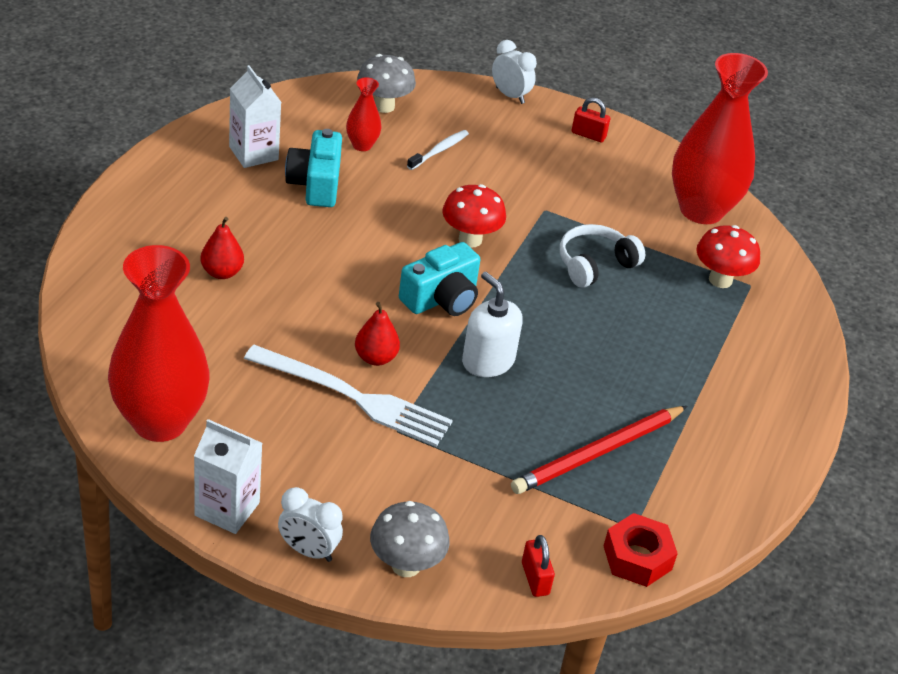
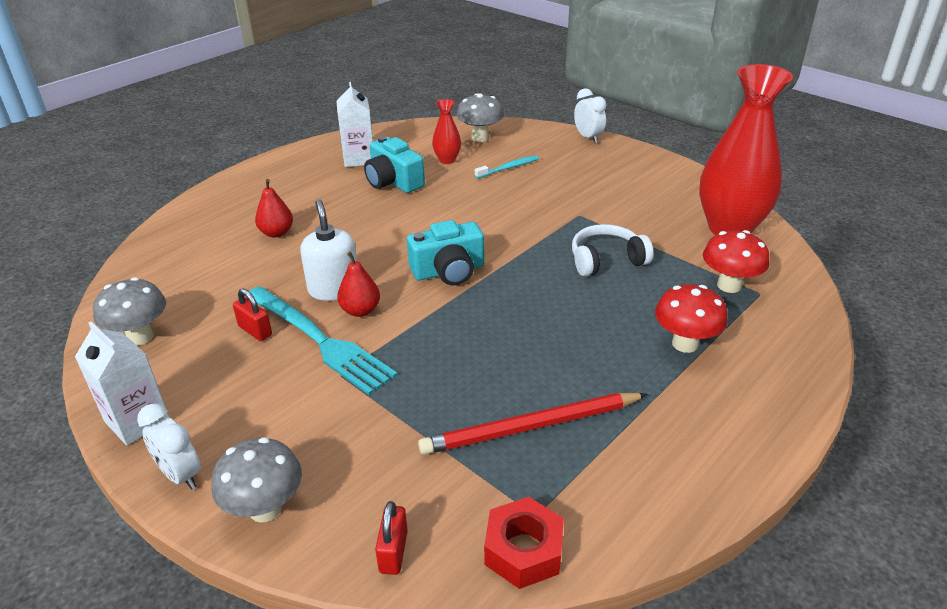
camera: 25 degrees right, 5 degrees down
red vase [108,245,209,442] -> grey mushroom [93,277,166,346]
white fork [244,345,453,447] -> turquoise fork [245,286,397,395]
turquoise camera [285,129,342,207] -> turquoise camera turned 60 degrees counterclockwise [364,136,425,193]
white toothbrush [407,130,469,170] -> turquoise toothbrush [475,155,539,179]
red mushroom [442,184,506,248] -> red mushroom moved to [655,284,728,353]
white soap dispenser [462,272,523,377] -> white soap dispenser moved to [300,199,357,301]
red padlock [571,97,610,142] -> red padlock moved to [233,288,272,341]

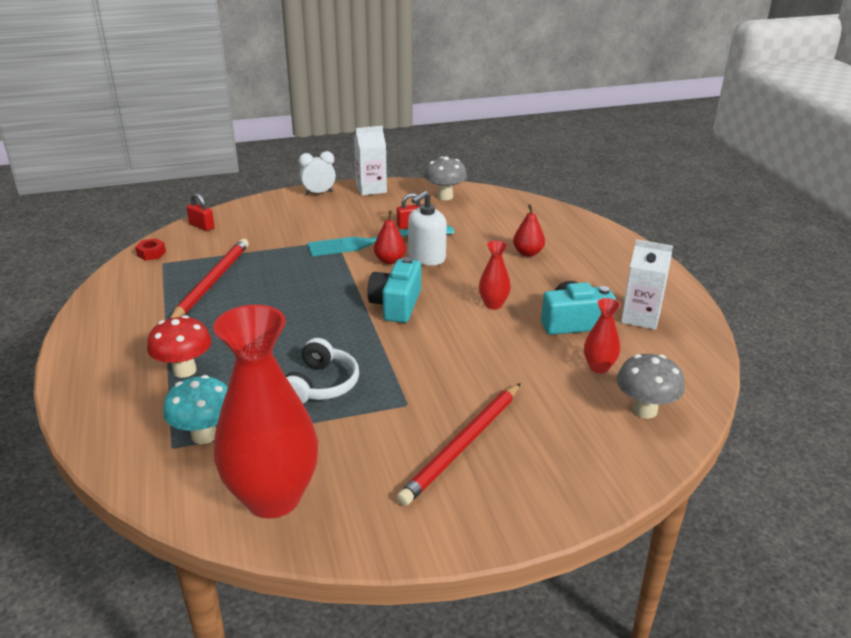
camera: 120 degrees right, 5 degrees down
grey mushroom [211,437,302,523] -> none
white soap dispenser [300,199,357,301] -> white soap dispenser turned 120 degrees clockwise [408,191,447,266]
turquoise toothbrush [475,155,539,179] -> none
red nut [484,497,564,589] -> red nut [135,238,166,261], size x0.60
white clock [574,88,607,143] -> none
red mushroom [703,230,769,293] -> turquoise mushroom [163,375,228,444]
none -> red pencil [397,383,521,506]
none -> red vase [479,241,511,309]

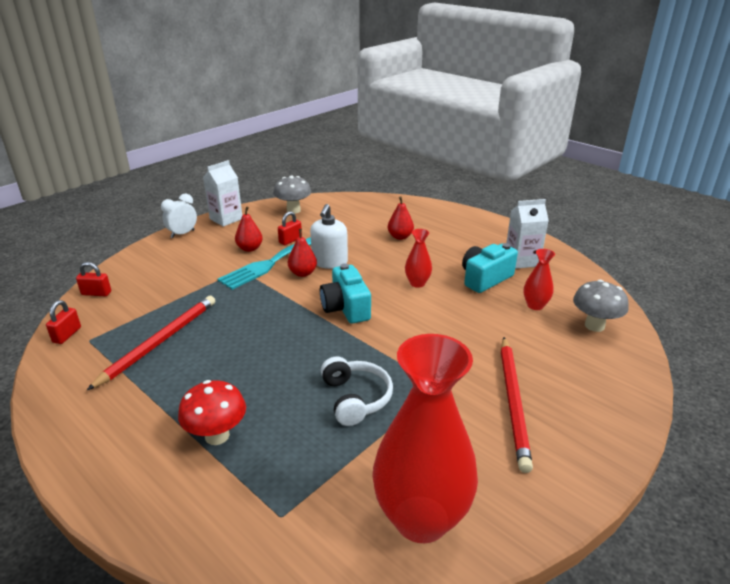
camera: 30 degrees left, 0 degrees up
red nut [135,238,166,261] -> red padlock [46,300,81,344]
turquoise mushroom [163,375,228,444] -> none
red pencil [170,239,249,318] -> red pencil turned 45 degrees clockwise [86,296,215,391]
none -> red pear [235,206,263,252]

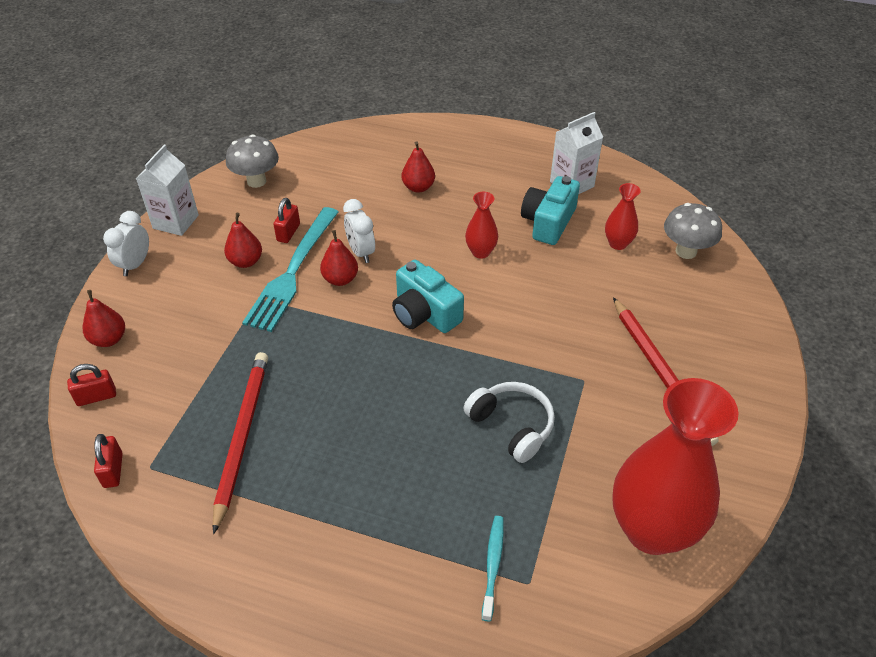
camera: 25 degrees left, 15 degrees up
red mushroom [178,380,246,445] -> none
white soap dispenser [310,204,348,269] -> white clock [343,199,375,263]
none -> red pear [83,290,125,347]
none -> turquoise toothbrush [482,516,504,622]

